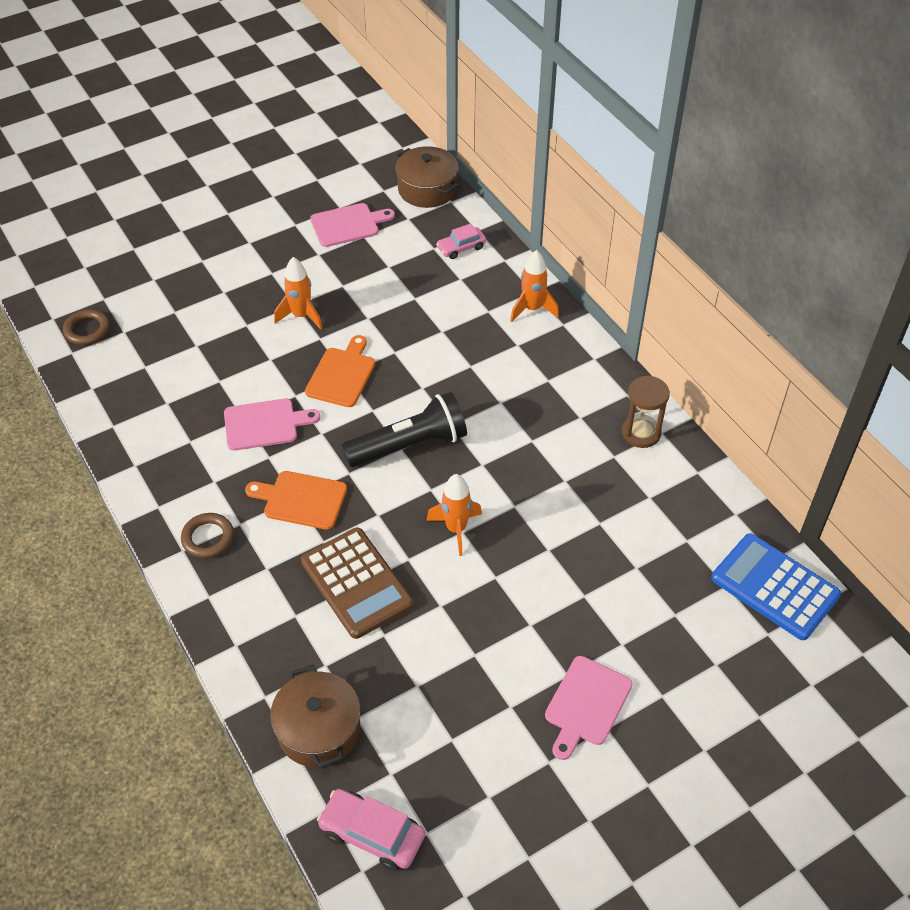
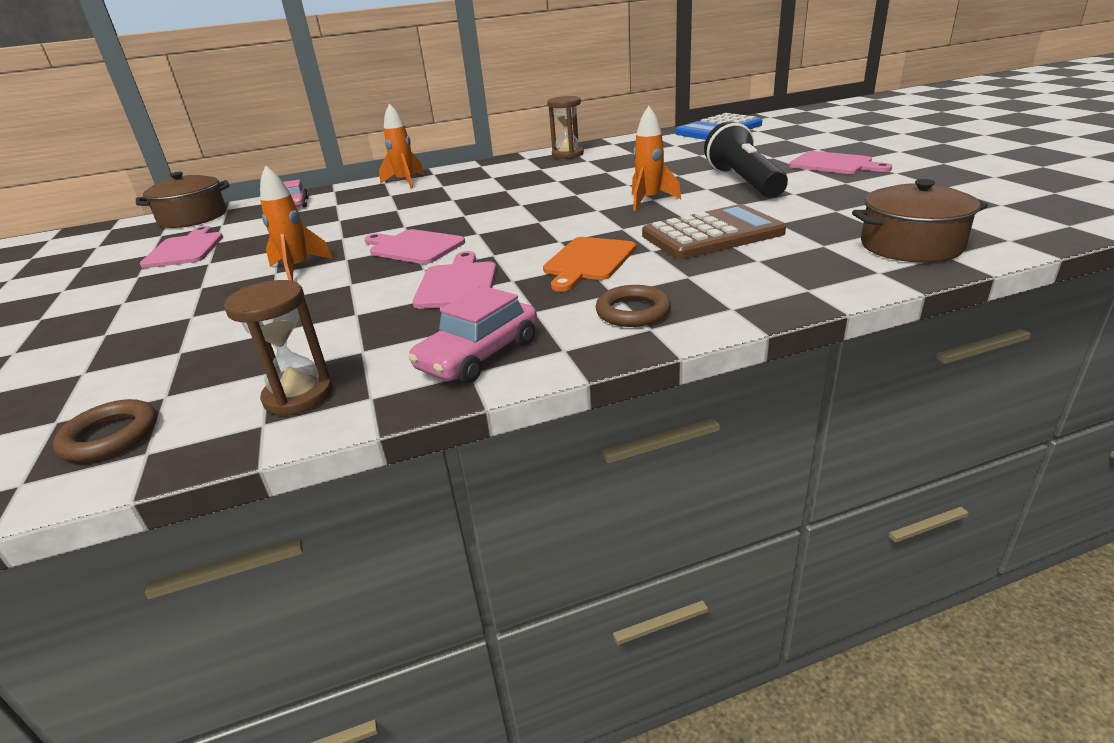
camera: 75 degrees left, 20 degrees down
orange cutting board [305,335,375,407] -> pink cutting board [365,229,465,264]
pink car [317,789,425,871] -> pink car moved to [408,286,537,384]
black flashlight [342,392,467,467] -> black flashlight moved to [704,121,788,198]
none -> brown hourglass [224,280,333,416]

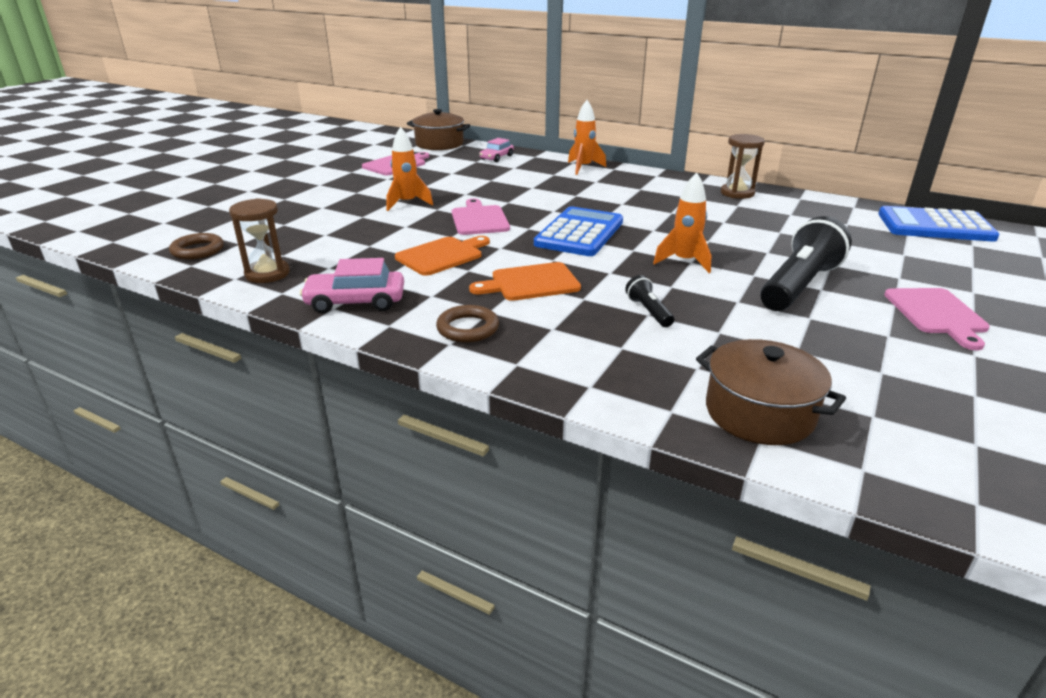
camera: 45 degrees right, 0 degrees up
pink cutting board [412,251,496,309] -> orange cutting board [395,236,490,276]
brown calculator [642,204,786,259] -> black flashlight [625,275,674,327]
none -> blue calculator [534,206,623,256]

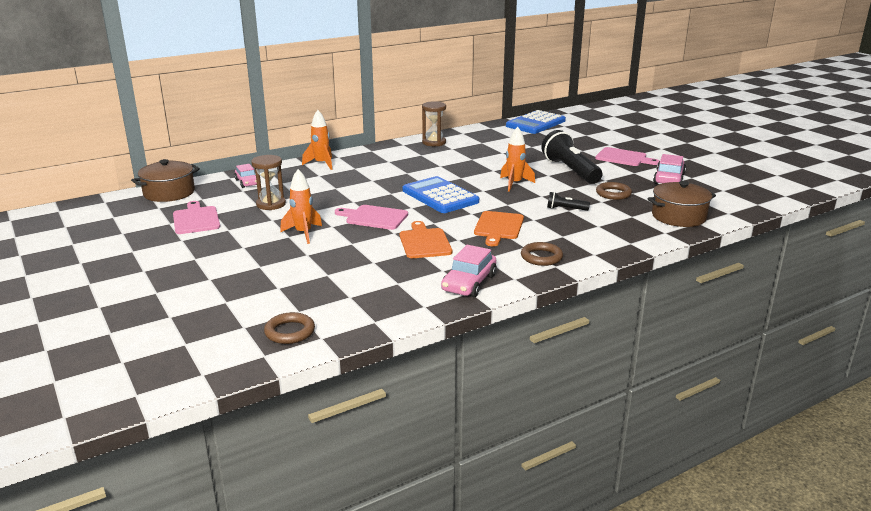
camera: 60 degrees left, 5 degrees down
brown hourglass [229,198,290,283] -> brown hourglass moved to [251,155,286,210]
none -> brown ring [596,182,632,200]
none -> pink car [653,154,686,184]

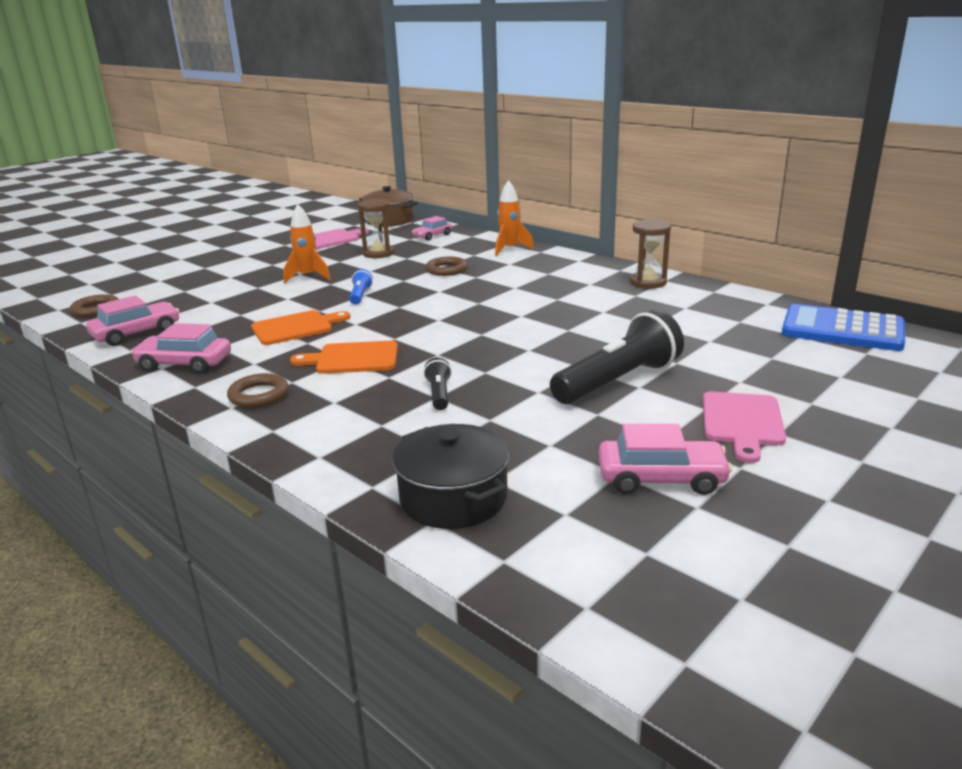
camera: 75 degrees right, 0 degrees up
pink cutting board [335,205,408,230] -> blue flashlight [349,269,373,305]
blue calculator [403,176,479,213] -> none
orange rocket [500,127,535,192] -> none
brown ring [596,182,632,200] -> brown ring moved to [426,256,468,276]
brown pot [648,181,716,227] -> black pot [392,424,510,529]
none -> pink car [86,295,180,346]

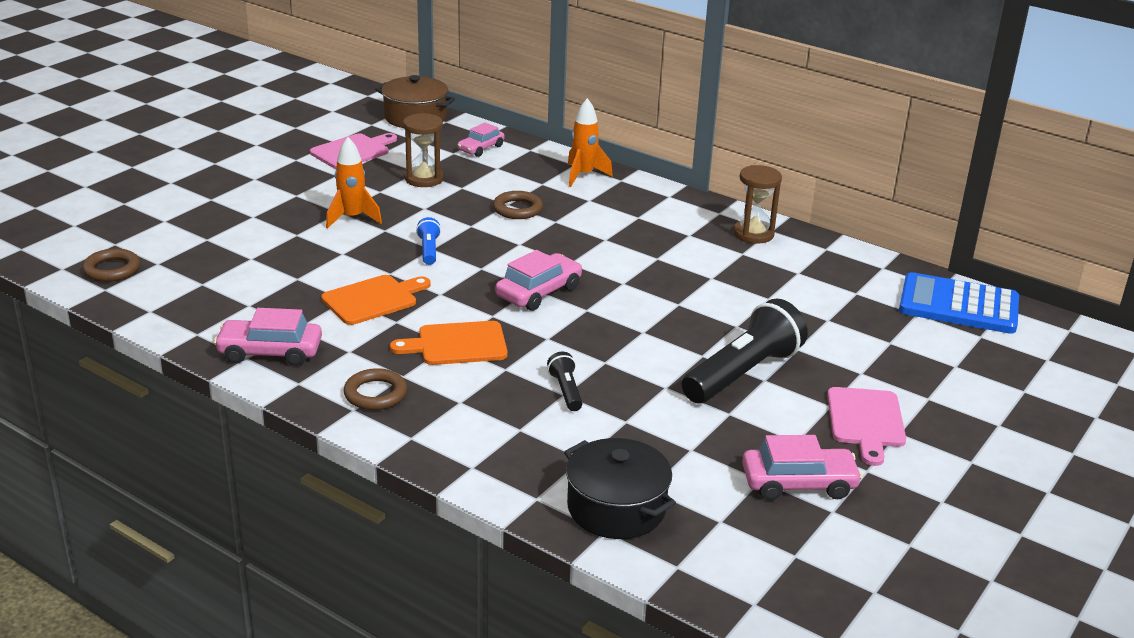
camera: 10 degrees left, 5 degrees up
pink car [86,295,180,346] -> pink car moved to [495,250,582,311]

